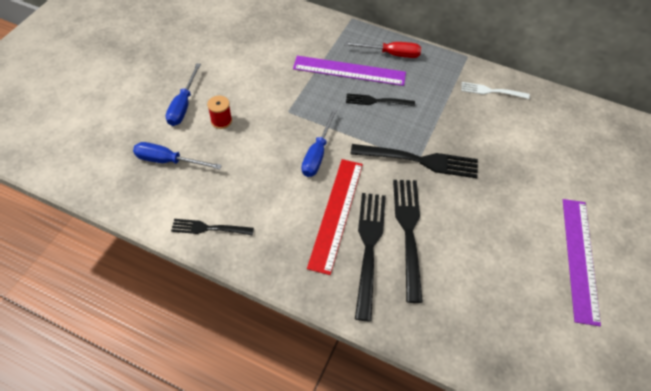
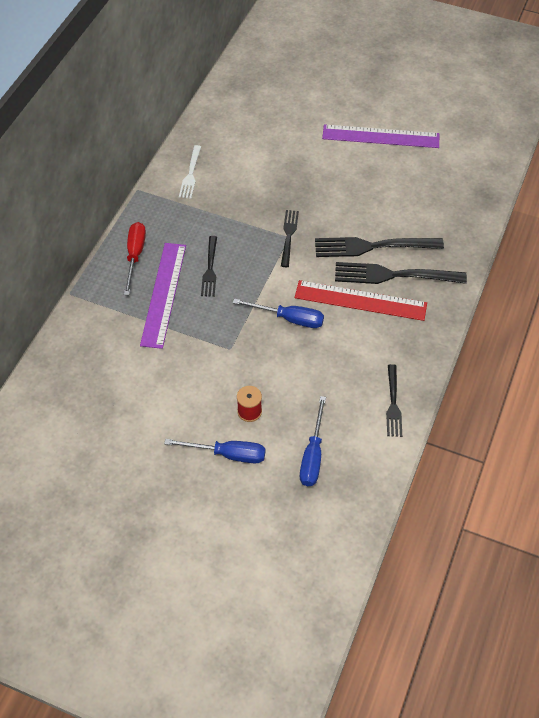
camera: 90 degrees left, 0 degrees up
black fork [350,144,478,178] -> black fork [281,210,299,267], size x0.58

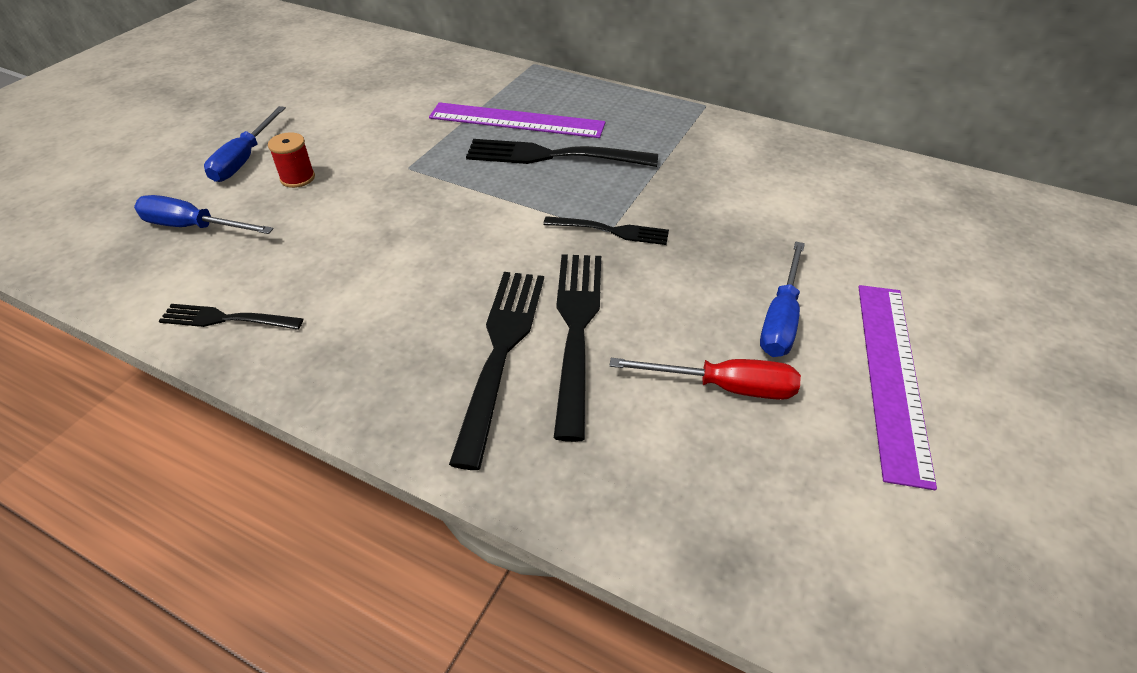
camera: 95 degrees right, 10 degrees down
red screwdriver [124,222,146,295] -> red screwdriver moved to [610,358,801,400]
white fork [179,145,201,199] -> none
black fork [201,236,217,297] -> black fork [466,139,658,167], size x1.72
blue screwdriver [233,299,324,328] -> blue screwdriver moved to [760,241,805,357]
red ruler [295,280,427,321] -> none

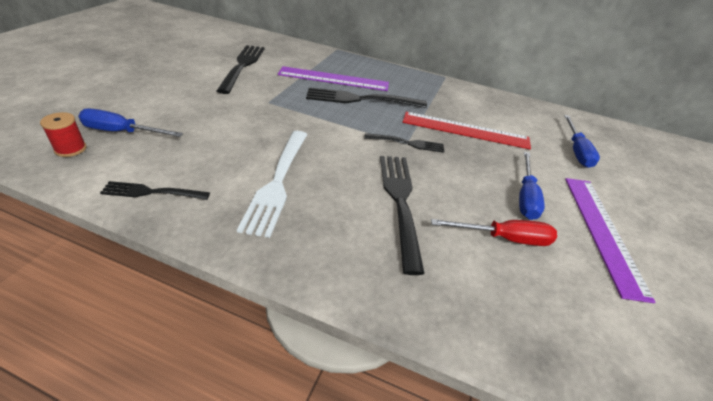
camera: 10 degrees left, 5 degrees down
blue screwdriver [204,106,286,182] -> blue screwdriver moved to [564,115,600,168]
red spool [268,132,315,188] -> red spool moved to [40,112,87,157]
black fork [449,272,544,470] -> black fork moved to [217,45,265,94]
none -> white fork [237,131,308,238]
none -> red ruler [403,112,531,149]

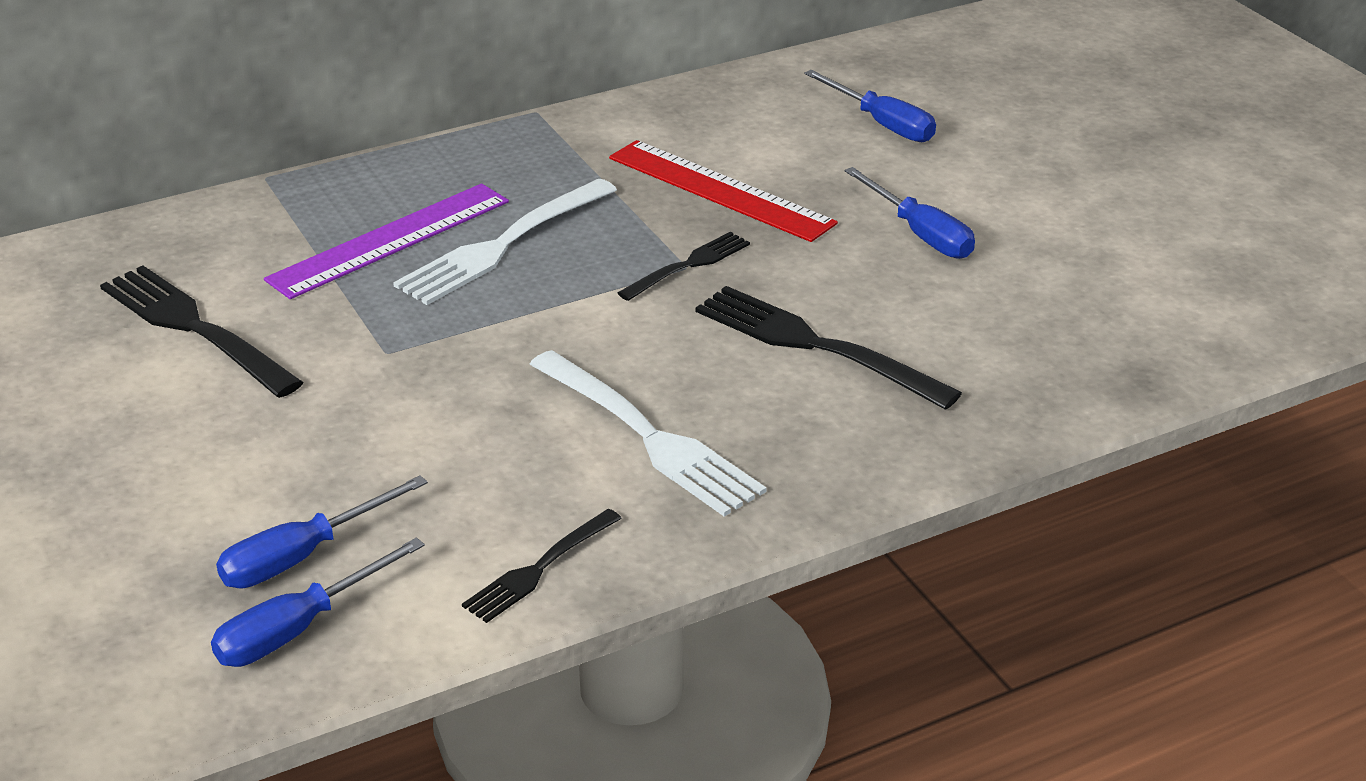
camera: 45 degrees left, 5 degrees down
red spool [40,112,87,157] -> blue screwdriver [211,538,425,667]
black fork [306,87,427,108] -> white fork [393,179,617,305]
red ruler [403,112,531,149] -> red ruler turned 75 degrees clockwise [609,140,838,242]
red screwdriver [431,219,557,246] -> none
purple ruler [565,178,655,303] -> none

